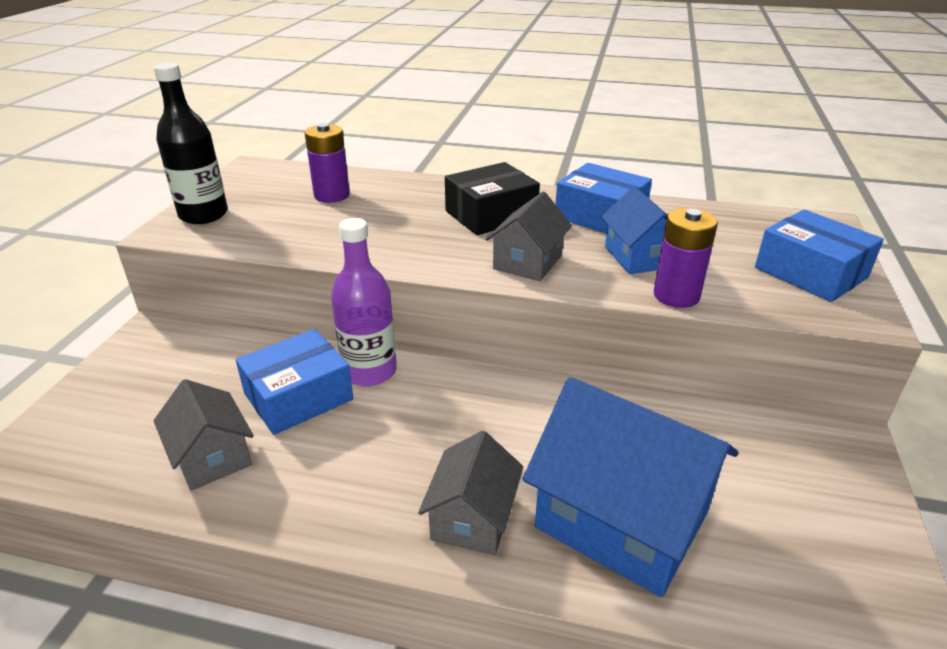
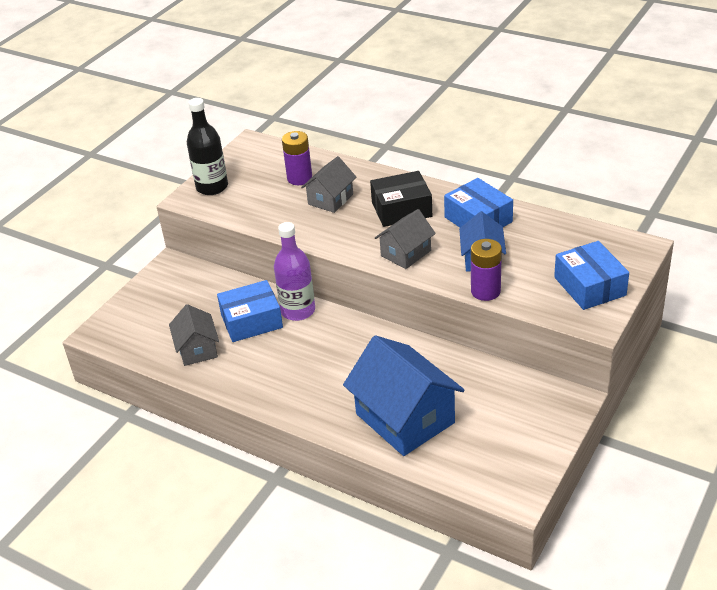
camera: 20 degrees right, 5 degrees up
grey house [418,431,523,555] -> grey house moved to [301,156,356,213]

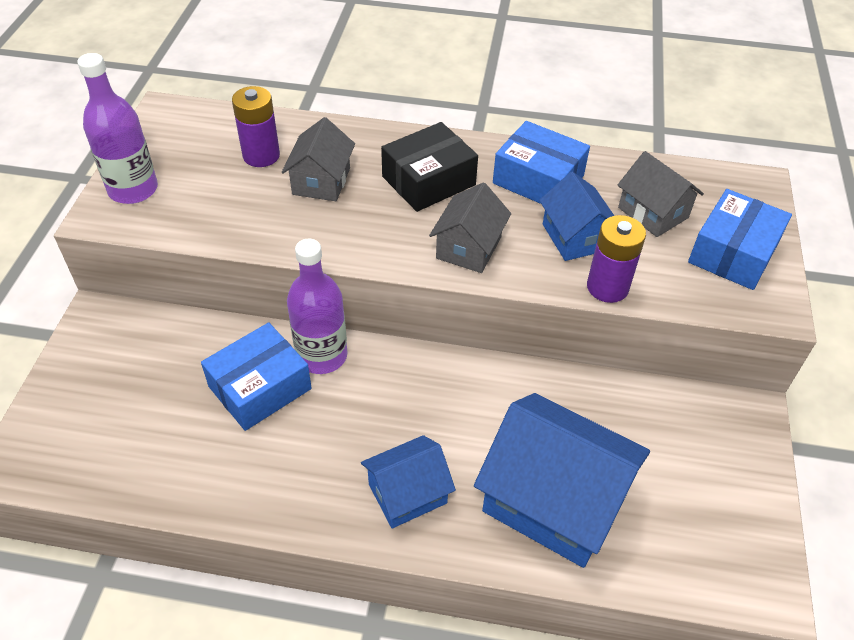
camera: 25 degrees left, 10 degrees up
grey house [169,304,219,366] -> grey house moved to [617,151,704,237]
black bottle [187,98,228,195] -> purple bottle [77,53,158,204]
blue box [554,241,629,310] -> blue box turned 75 degrees clockwise [688,189,792,290]
none -> blue house [361,435,456,528]

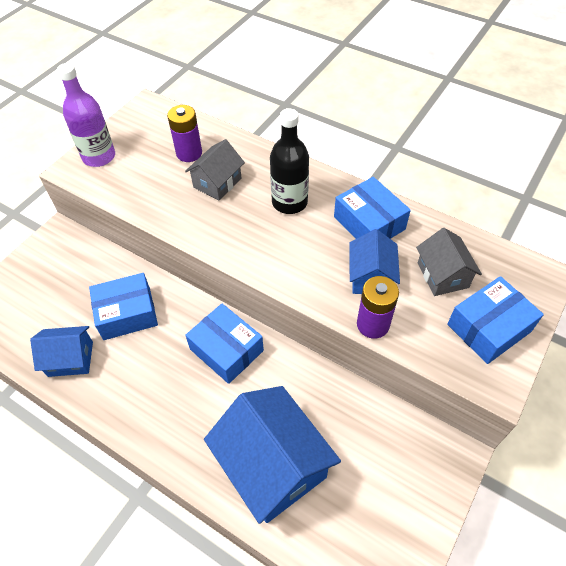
camera: 25 degrees right, 5 degrees up
purple bottle [287,238,348,374] -> none
blue house [361,435,456,528] -> blue house moved to [30,326,93,377]
black box [381,122,478,212] -> black bottle [270,109,309,214]
grey house [429,182,511,273] -> none
none -> blue box [185,304,264,384]

